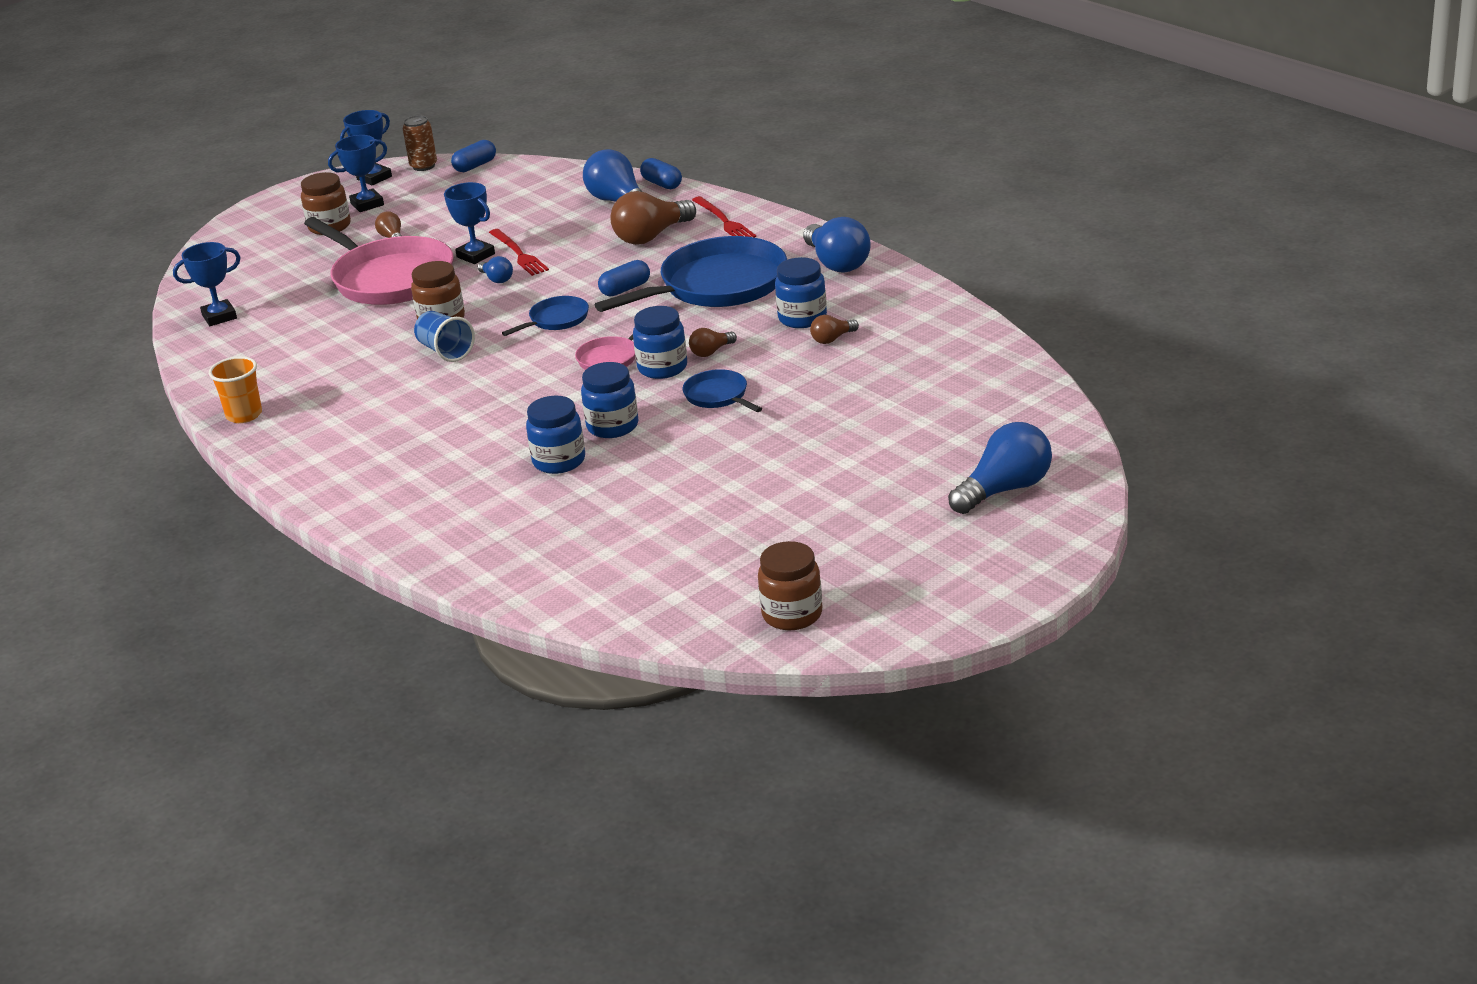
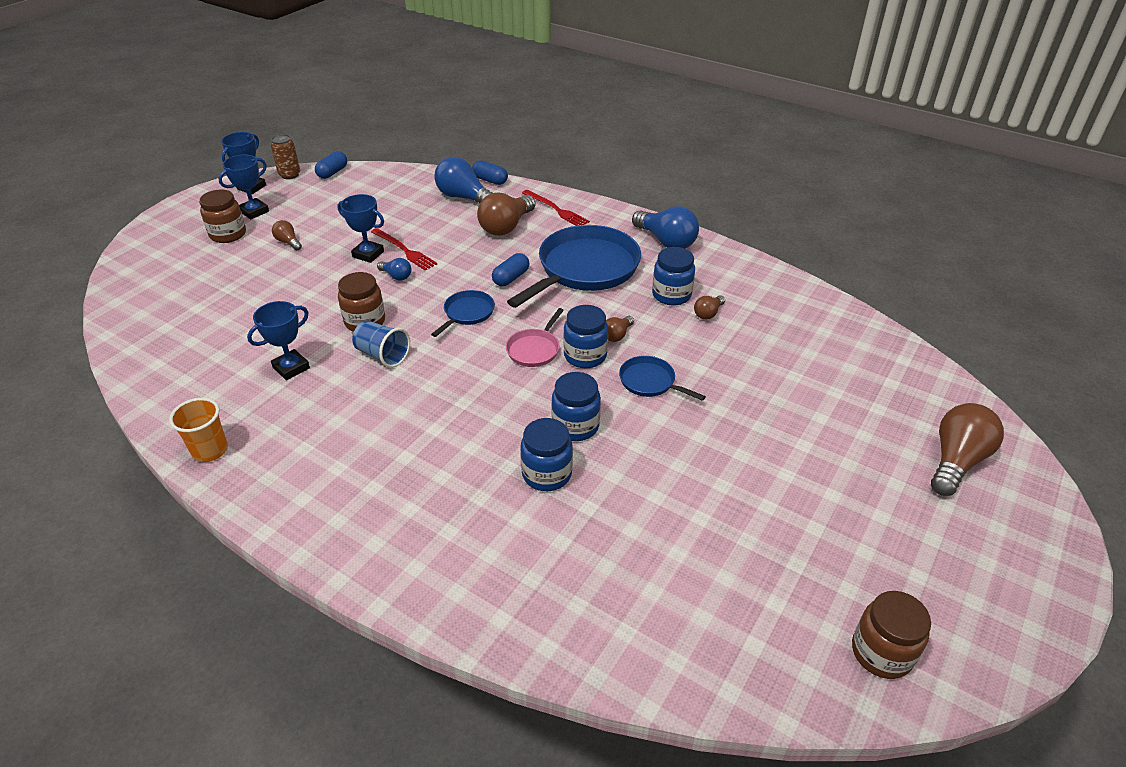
camera: 20 degrees left, 10 degrees up
blue trophy [173,242,241,326] -> blue trophy moved to [247,301,310,380]
pink pan [304,217,454,305] -> none
blue light bulb [948,422,1052,514] -> brown light bulb [931,403,1004,496]

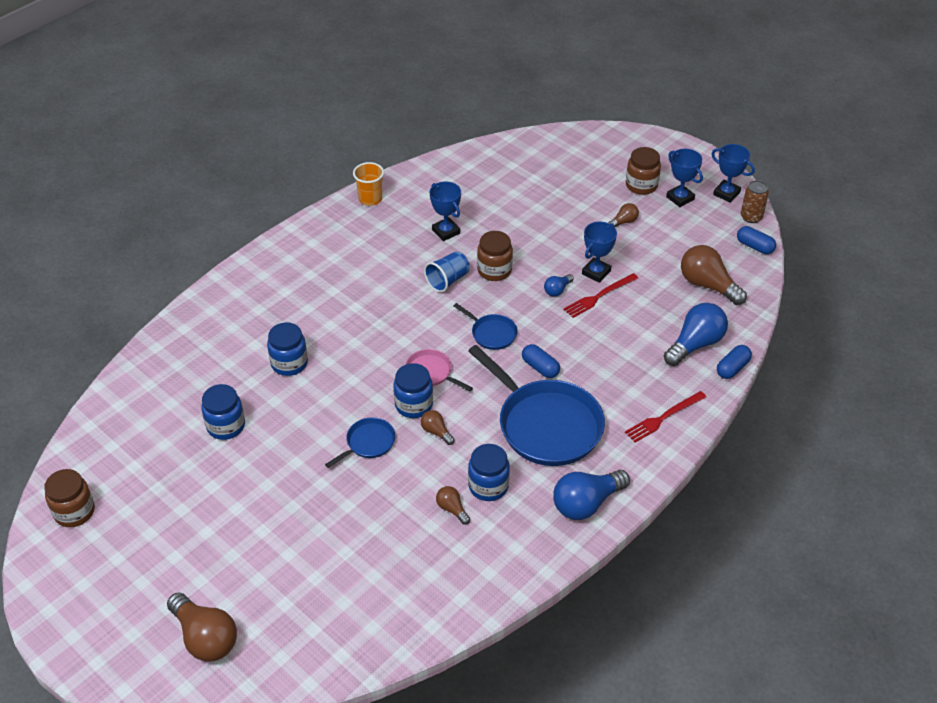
camera: 100 degrees right, 5 degrees up
brown light bulb [477,193,536,236] -> brown light bulb moved to [681,245,747,305]
blue jar [551,372,601,441] -> blue jar moved to [201,384,245,440]

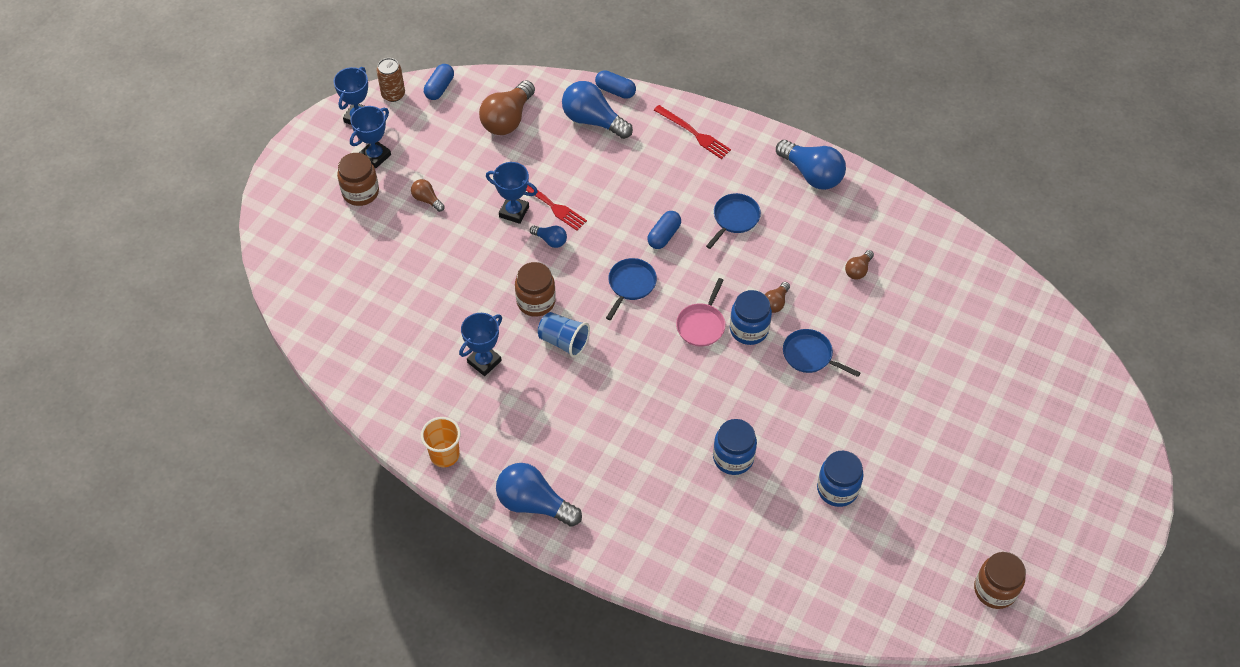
camera: 105 degrees left, 10 degrees up
brown light bulb [167,592,237,662] -> none
blue pan [468,345,605,466] -> blue pan [706,193,761,249], size x0.47
blue jar [468,444,510,501] -> none
none -> blue light bulb [496,463,582,527]

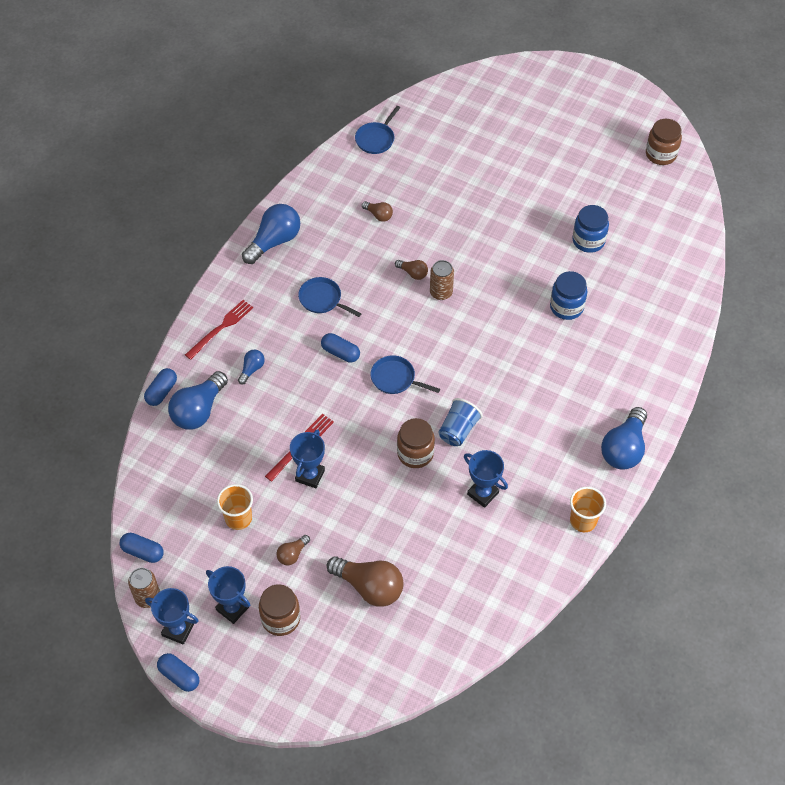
camera: 90 degrees left, 0 degrees up
brown light bulb [479,80,535,135] -> brown light bulb moved to [327,556,404,607]
blue light bulb [530,226,567,248] -> blue light bulb moved to [238,349,265,384]
pink pan [676,278,726,347] -> none
blue jar [730,290,772,345] -> brown can [430,260,454,300]
blue pan [783,329,860,377] -> blue pan moved to [355,106,400,154]
none -> blue capsule [157,653,199,692]
none -> orange cup [217,484,253,530]

